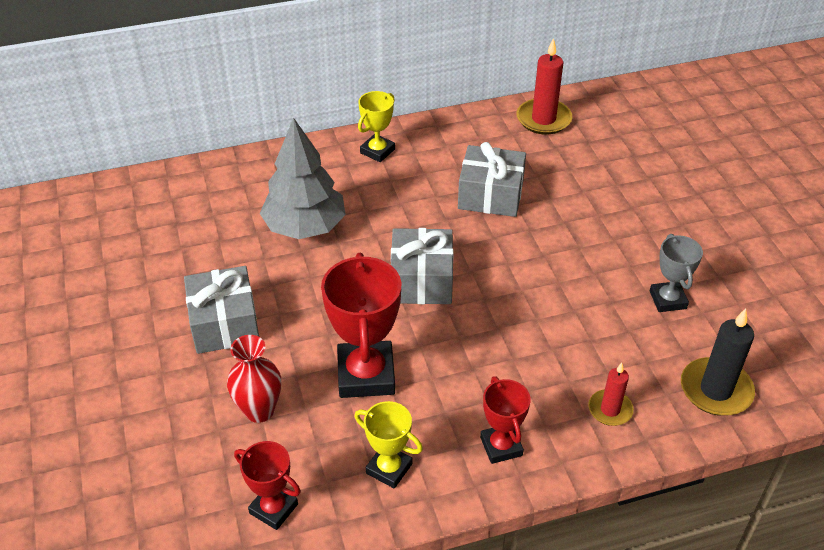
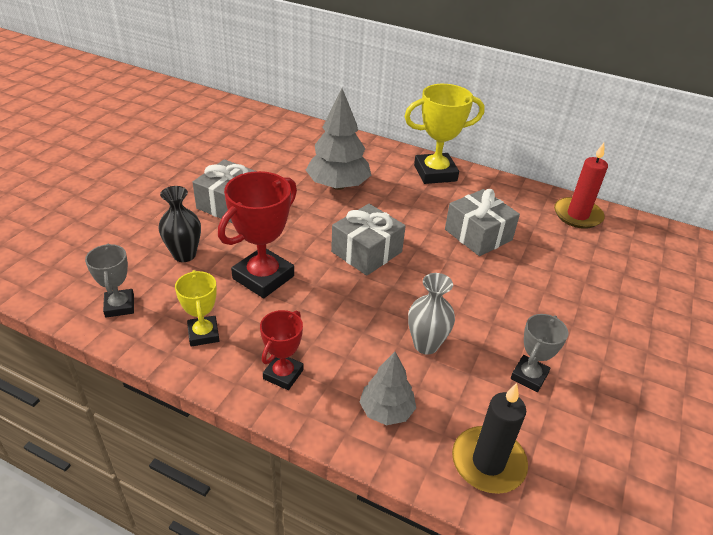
camera: 40 degrees right, 5 degrees down
red vase [227,335,281,423] -> black vase [159,186,201,262]
red trophy [234,441,301,530] -> grey trophy [85,244,134,317]
yellow trophy [358,91,395,162] -> yellow trophy [404,84,485,184], size x1.73
red candle [588,363,634,426] -> grey tree [360,352,416,425]
none -> grey vase [408,273,455,355]

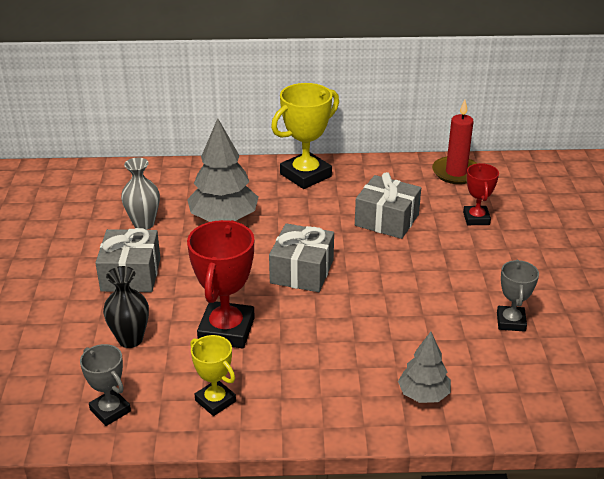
camera: 25 degrees left, 5 degrees down
red trophy [260,310,304,390] -> red trophy moved to [463,163,499,225]
grey vase [408,273,455,355] -> grey vase moved to [121,158,160,230]
black candle [452,383,528,494] -> none

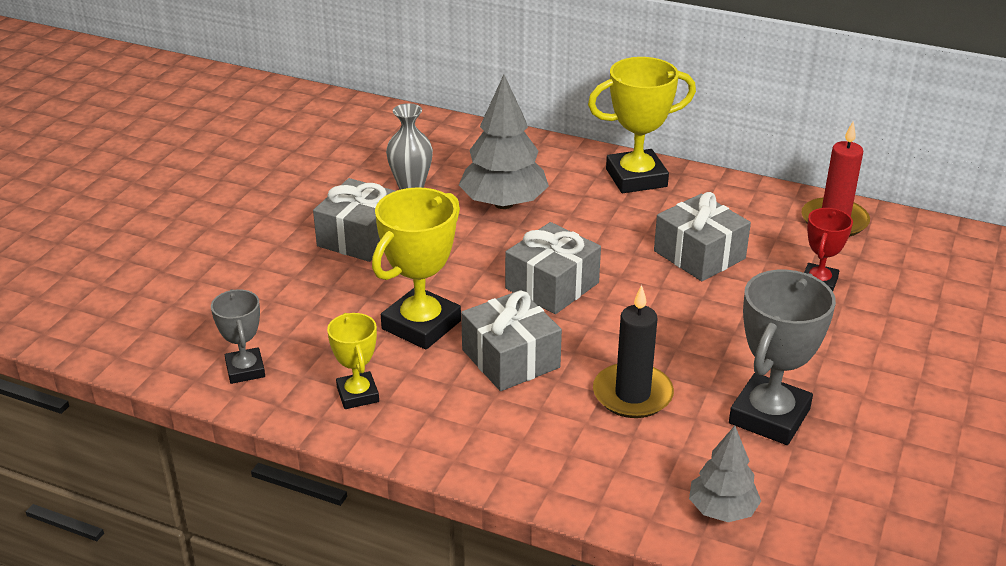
camera: 25 degrees right, 0 degrees up
black vase [103,266,149,348] -> none
red trophy [187,220,255,349] -> yellow trophy [372,187,461,349]
grey tree [398,332,451,403] -> grey tree moved to [689,426,761,522]
grey trophy [497,260,539,332] -> grey trophy [729,270,836,445], size x1.73
none -> grey gift [461,290,562,391]
none -> black candle [593,285,674,418]

